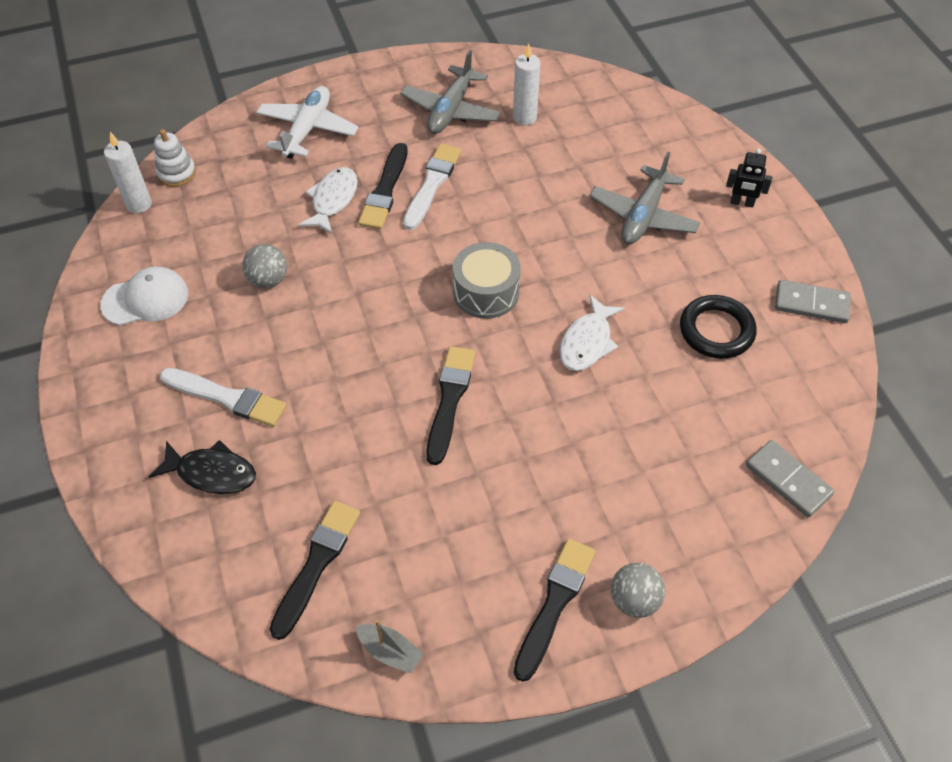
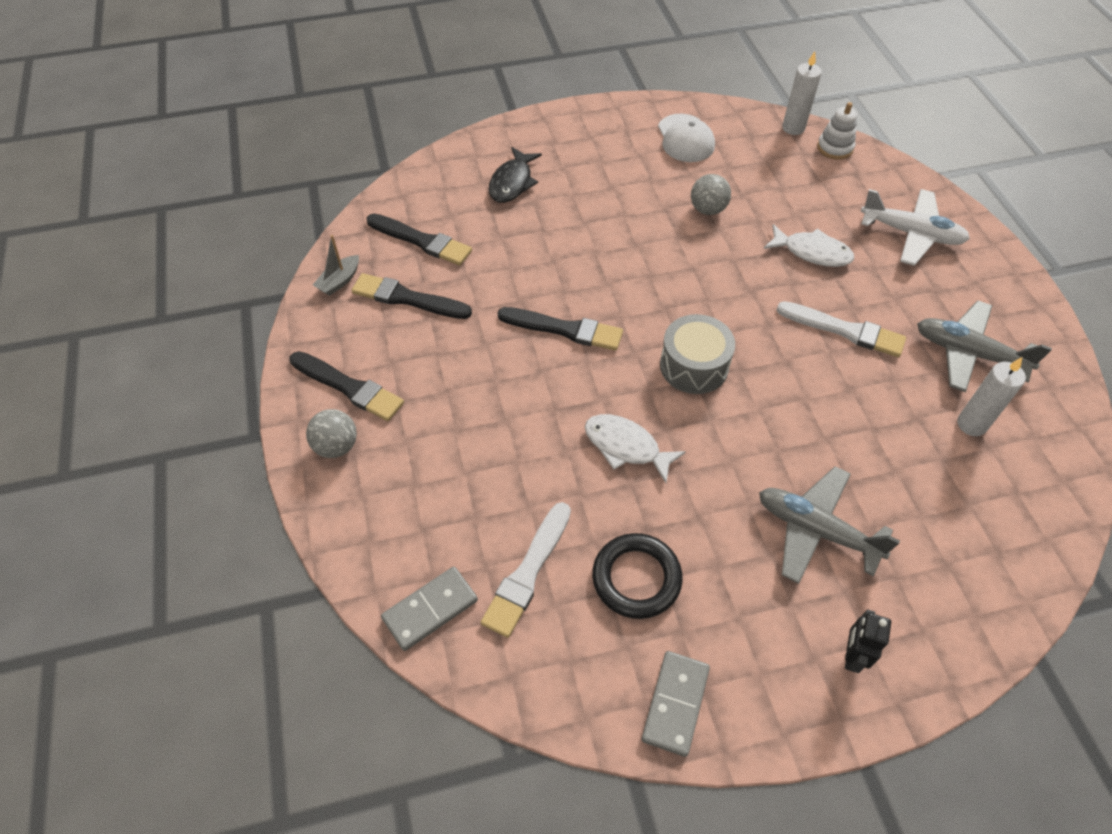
camera: 95 degrees right, 0 degrees up
white brush [160,368,287,427] -> white brush moved to [481,502,571,638]
black brush [358,143,408,229] -> black brush moved to [351,273,472,319]

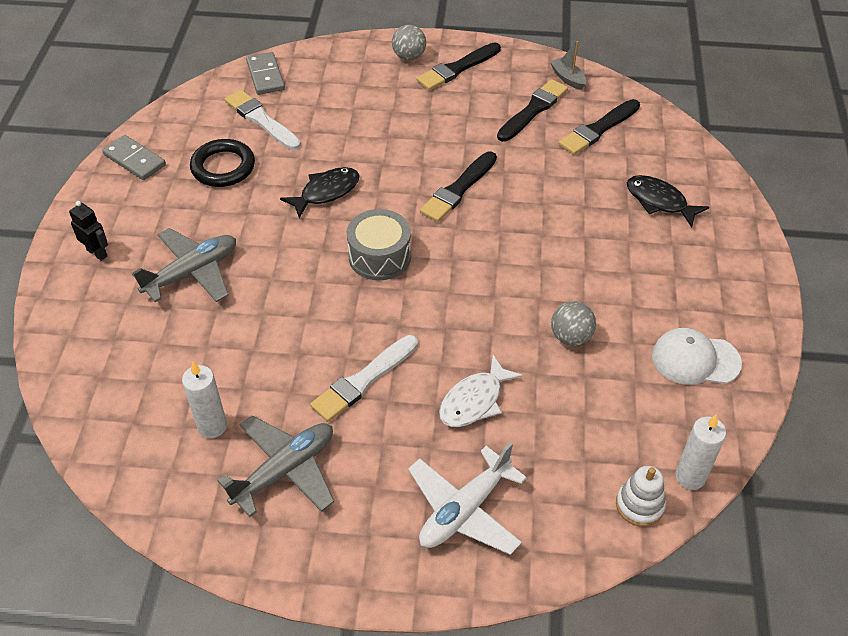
camera: 110 degrees right, 5 degrees down
white fish [585,414,686,483] -> black fish [280,167,360,218]

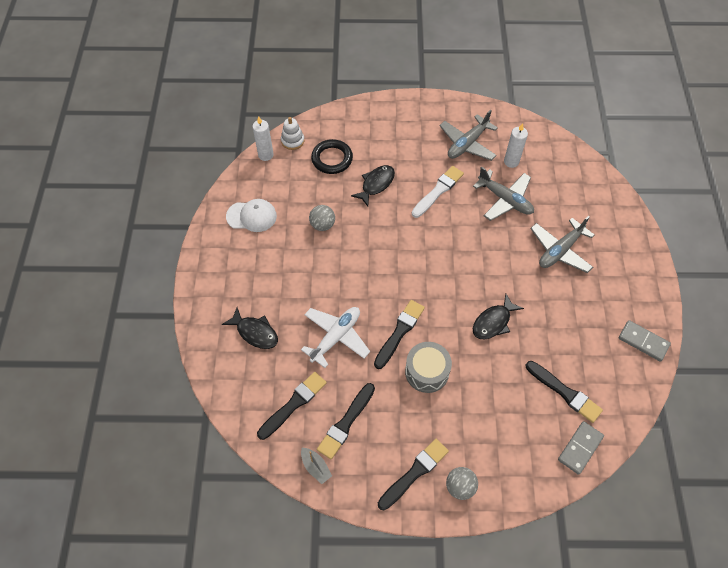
camera: 175 degrees right, 10 degrees up
black robot [69,201,108,261] -> none
black ring [190,139,255,187] -> black ring moved to [311,139,353,174]
white brush [225,90,301,150] -> black brush [526,361,603,423]
grey domino [246,52,285,95] -> grey domino turned 60 degrees clockwise [558,421,604,475]
grey drum [347,209,411,280] -> grey drum moved to [405,342,452,393]
white plane [408,442,527,555] -> white plane moved to [301,307,370,368]
white fish [439,355,523,427] -> black fish [351,165,395,206]
none -> grey plane [473,167,534,221]

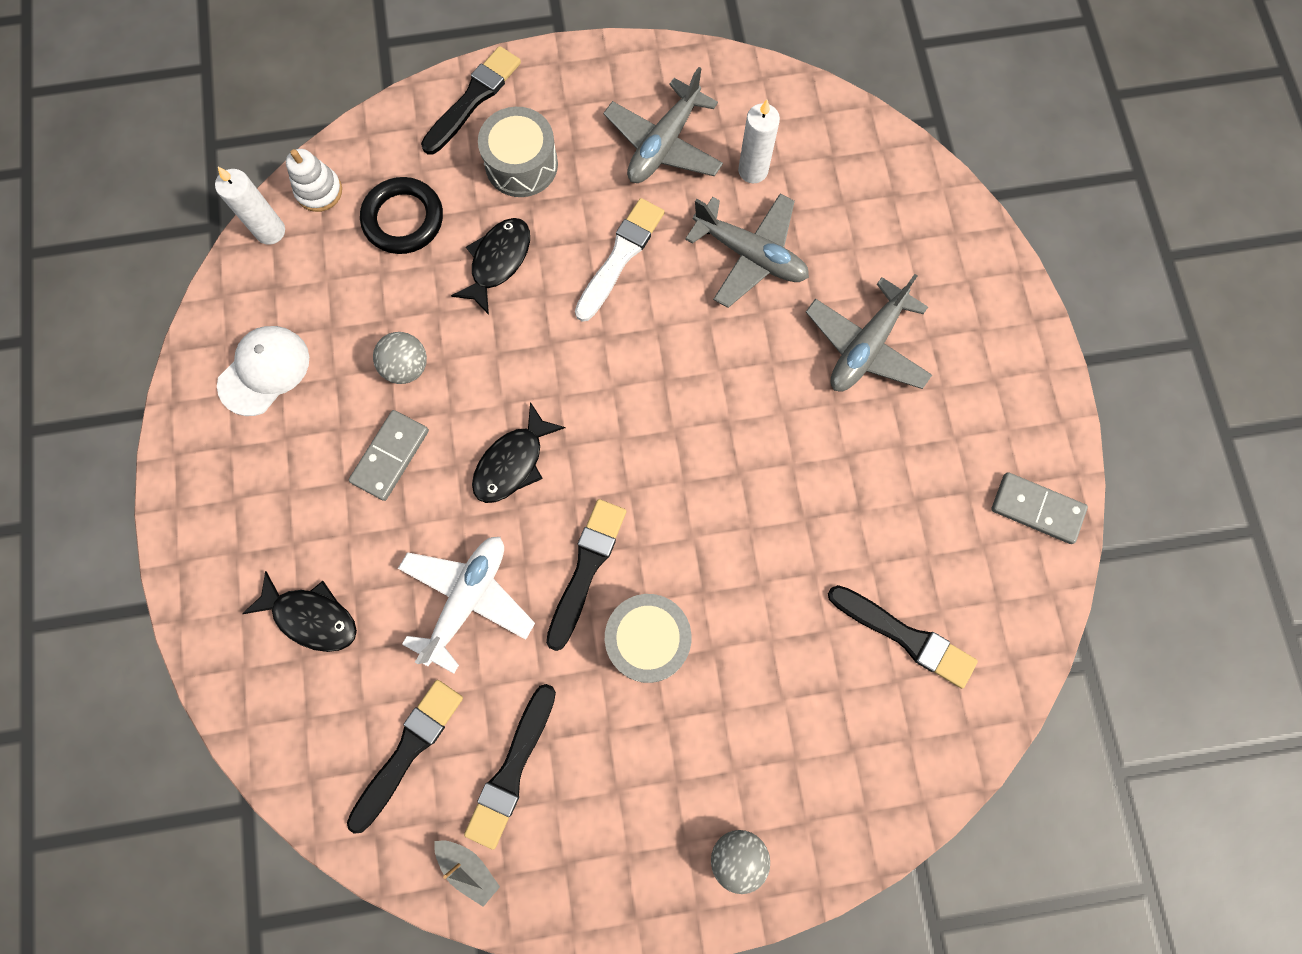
camera: 10 degrees left, 15 degrees up
white cap [226,199,277,232] -> white cap turned 45 degrees counterclockwise [217,326,309,416]
black brush [378,439,449,510] -> black brush moved to [421,46,521,155]
black fish [473,294,524,340] -> black fish moved to [472,402,566,503]
grey domino [558,421,604,475] -> grey domino moved to [349,410,429,501]
none -> grey drum [478,107,558,197]

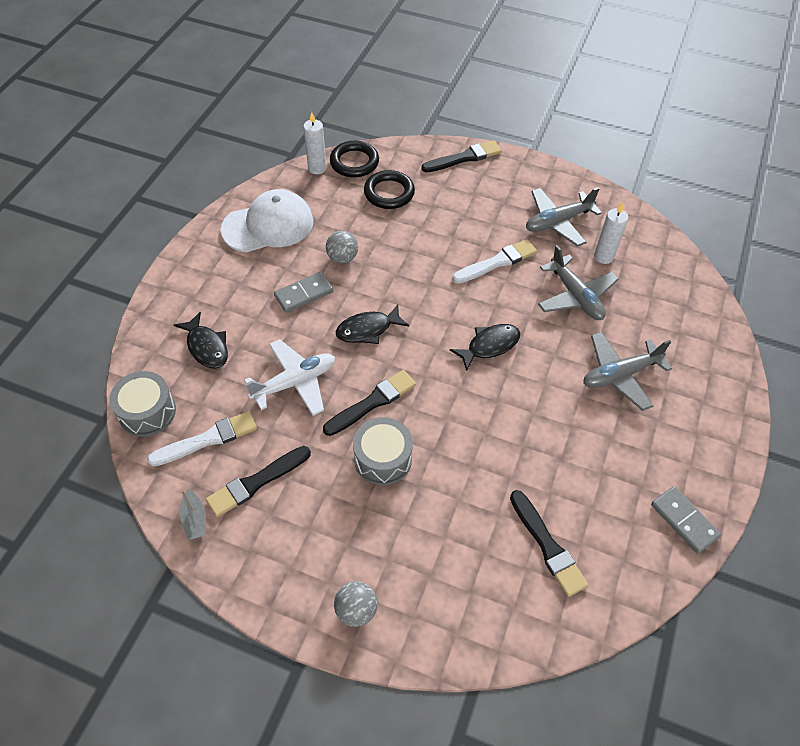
camera: 30 degrees right, 20 degrees down
white cap [217,326,309,416] -> white cap [221,189,313,253], size x1.52
white stacking toy [286,149,342,212] -> black ring [330,141,379,178]
black brush [347,680,463,834] -> white brush [147,411,257,466]
black fish [451,218,530,315] -> black fish moved to [450,324,520,372]
grey drum [478,107,558,197] -> grey drum moved to [109,371,176,437]

